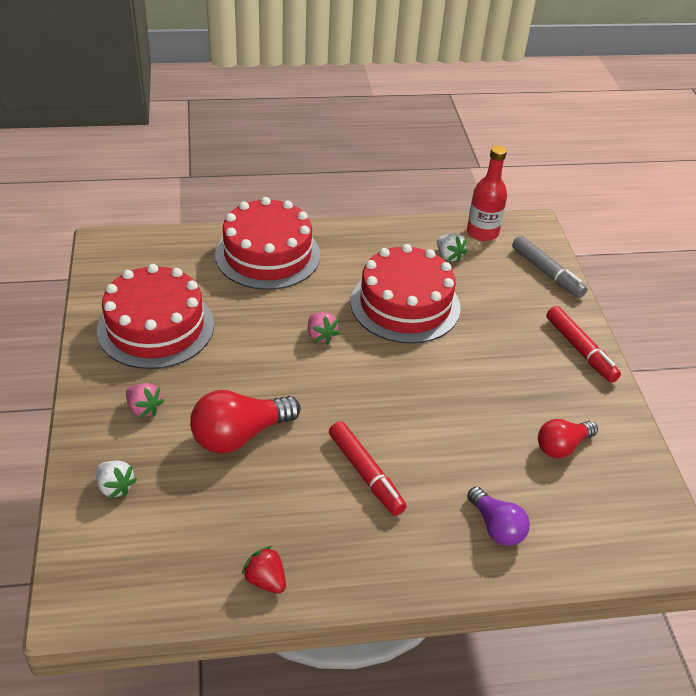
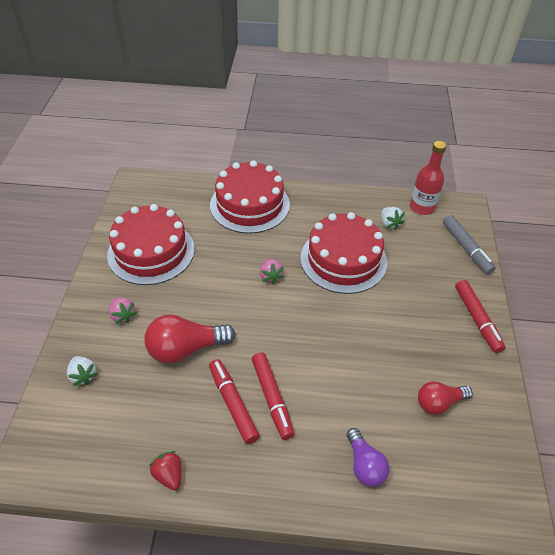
camera: 15 degrees right, 5 degrees up
none -> red marker [209,359,260,444]

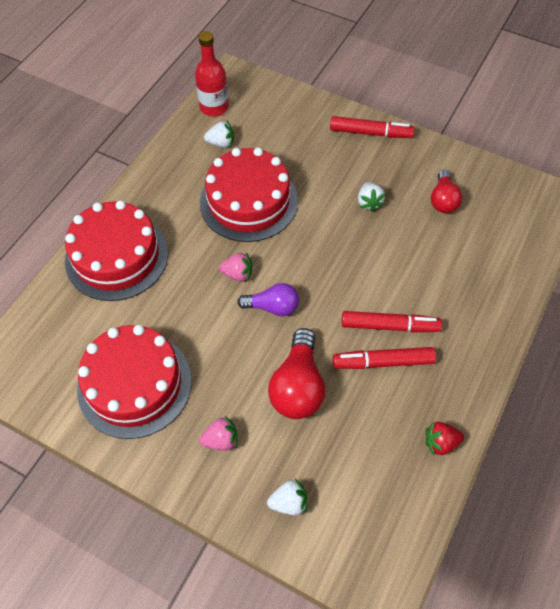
camera: 65 degrees left, 10 degrees up
purple light bulb [347,428,390,487] -> purple light bulb moved to [238,283,299,316]
grey marker [443,215,496,274] -> none
none -> white strawberry [358,182,385,212]

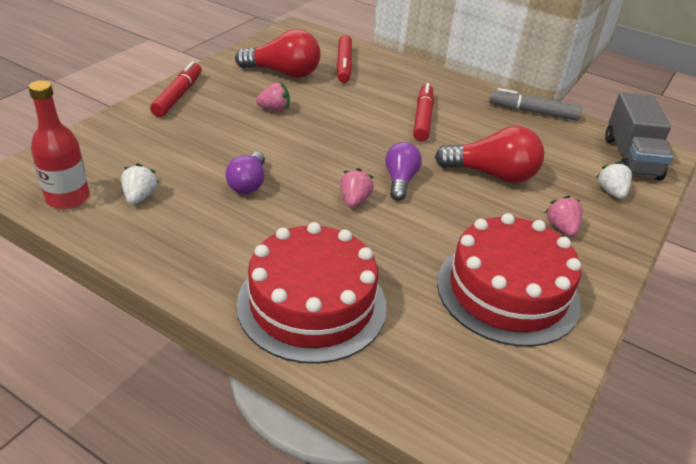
camera: 90 degrees left, 20 degrees down
red cake [200,147,298,242] -> purple light bulb [226,152,265,194]
red marker [333,347,436,369] -> red marker moved to [337,35,352,83]
white strawberry [358,182,385,212] -> pink strawberry [256,83,290,112]
red strawberry [425,421,464,456] -> grey marker [489,88,582,121]
red light bulb [431,170,462,213] -> red light bulb [235,29,321,78], size x1.57
none -> grey truck [605,92,674,180]

